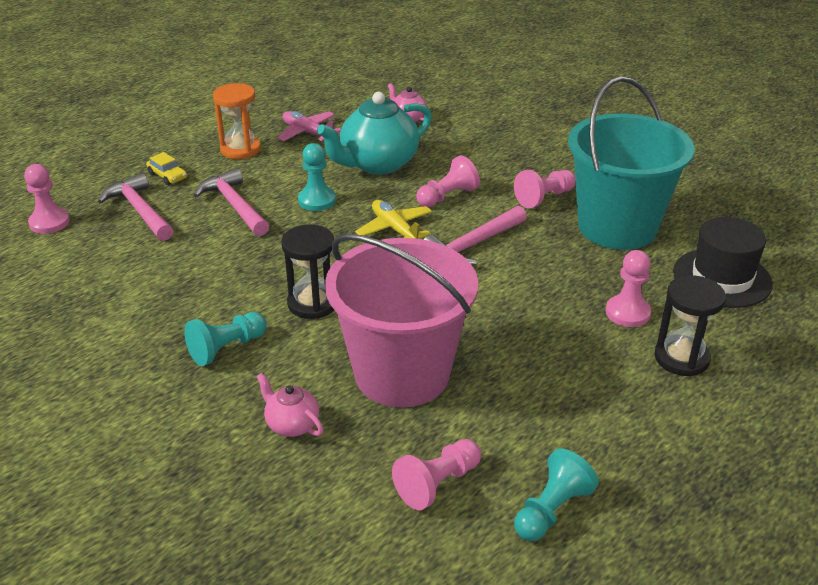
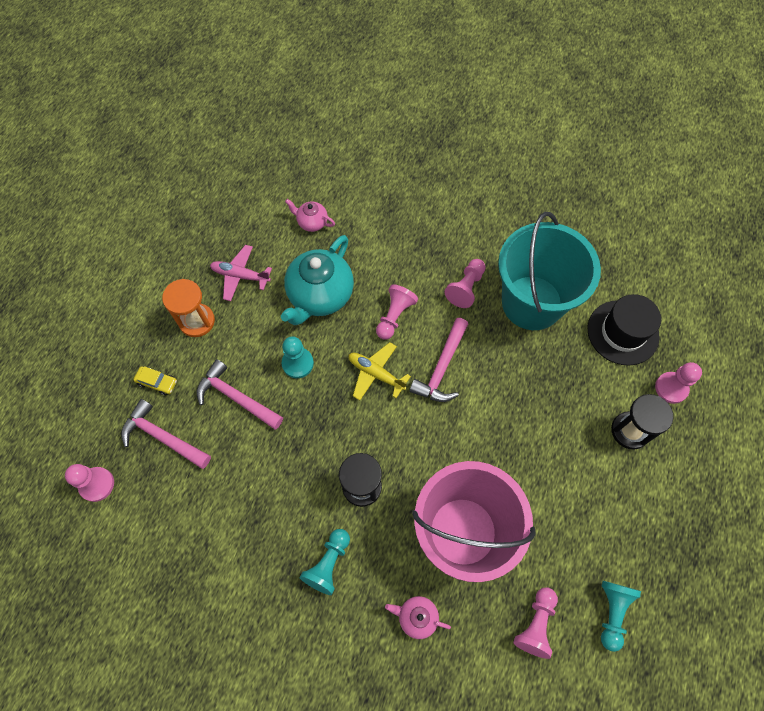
camera: 25 degrees left, 30 degrees up
pink pawn [606,250,651,327] -> pink pawn moved to [655,362,702,404]

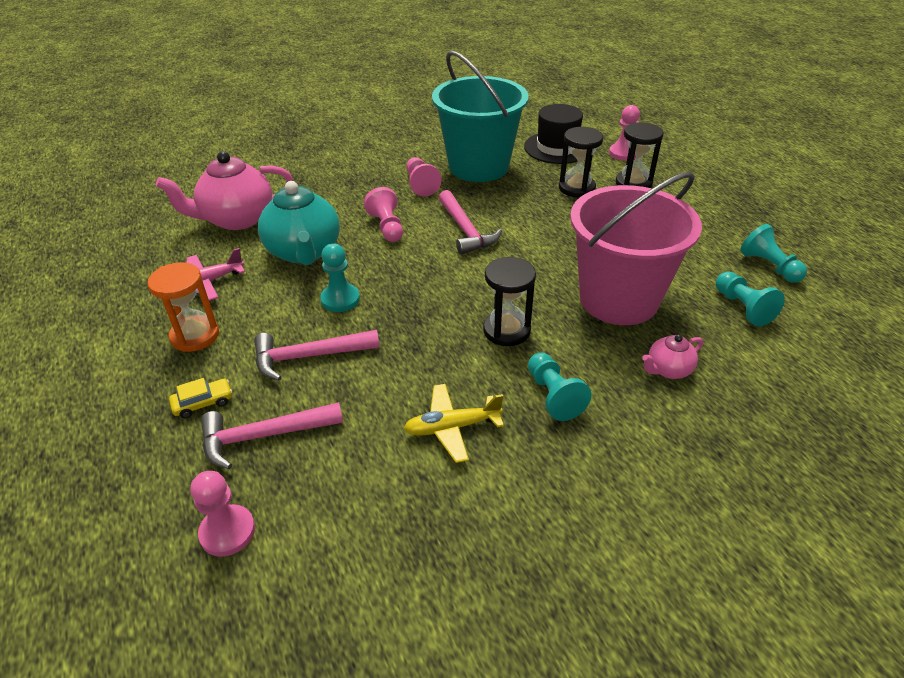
camera: 45 degrees left, 25 degrees down
pink teapot [285,199,335,232] -> pink teapot [156,151,294,230], size x2.06
yellow plane [348,342,411,400] -> yellow plane moved to [403,384,504,463]
pink pawn [513,587,558,659] -> turquoise pawn [716,272,785,327]
none -> black hourglass [559,127,603,198]

